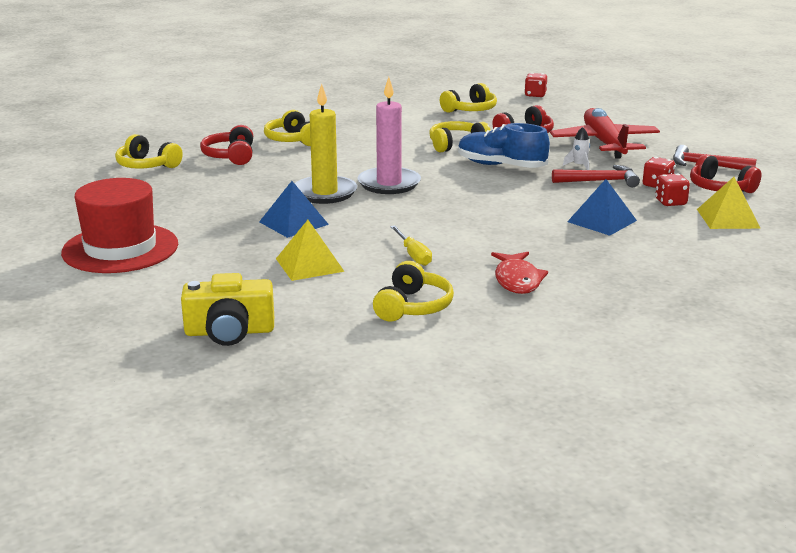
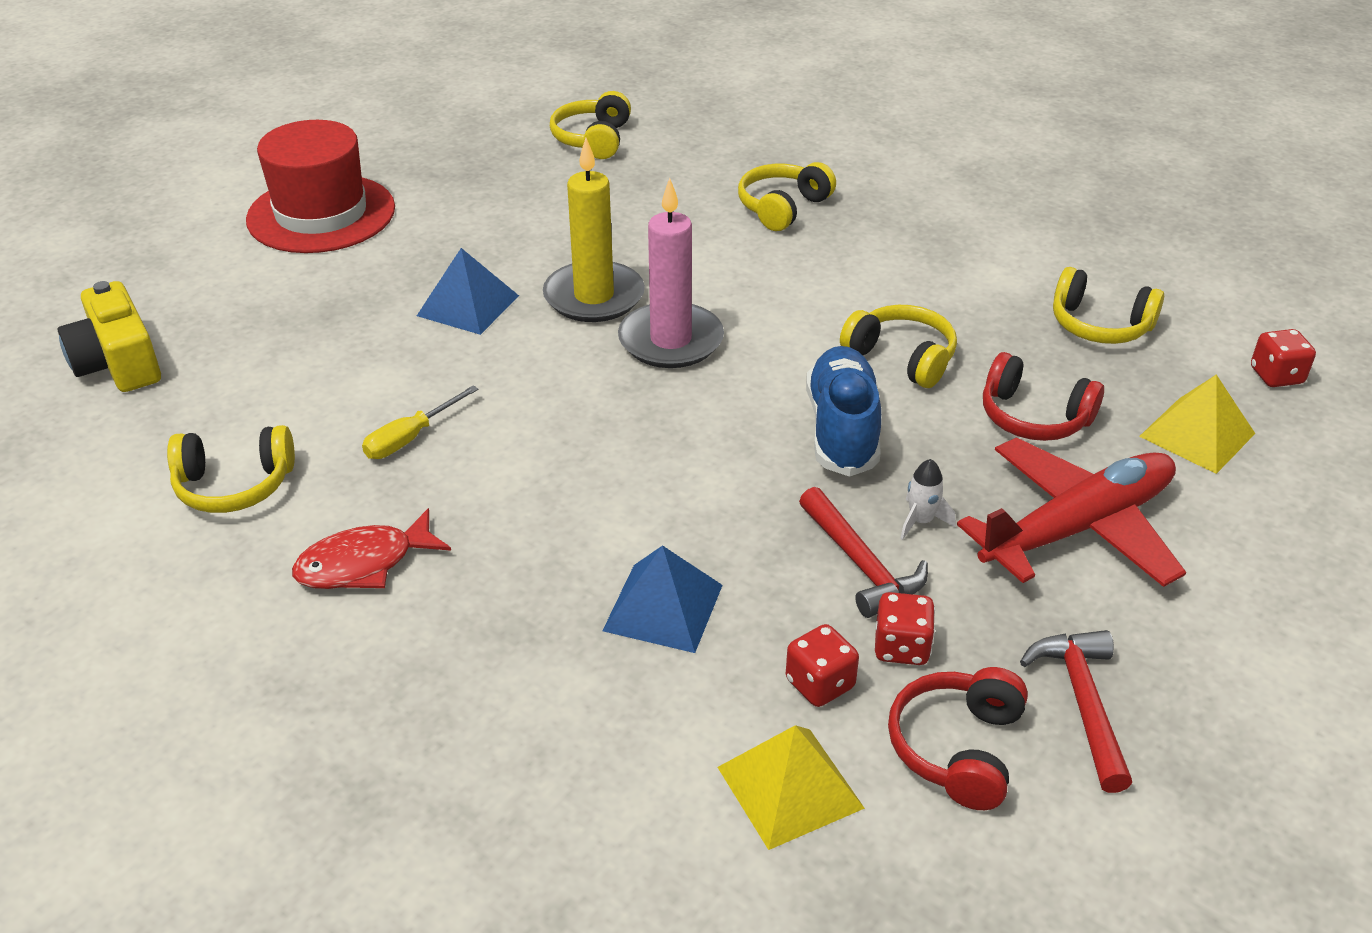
camera: 65 degrees right, 15 degrees up
red headphones [200,125,253,165] -> none
yellow pyramid [276,220,345,281] -> yellow pyramid moved to [1139,375,1255,474]

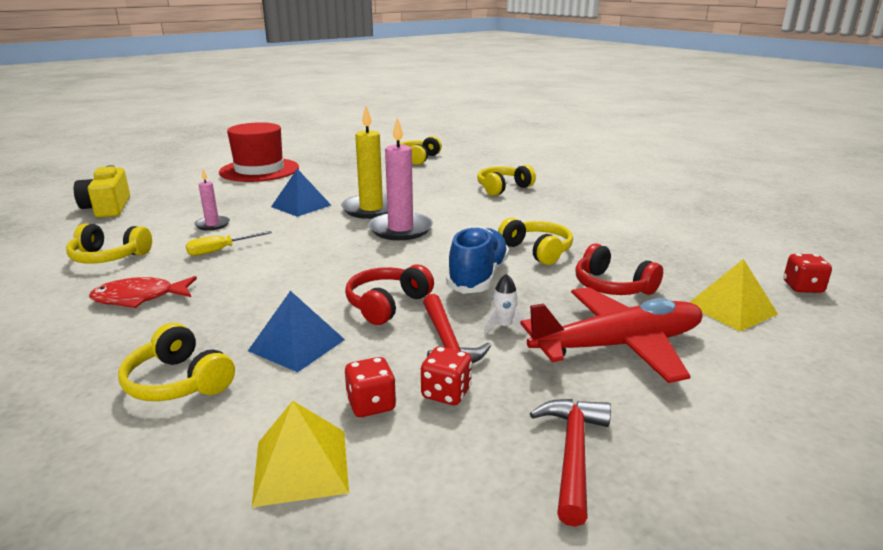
camera: 15 degrees right, 15 degrees down
red headphones [888,667,1028,810] -> red headphones moved to [345,264,434,325]
yellow headphones [1053,267,1164,344] -> yellow headphones moved to [118,323,235,401]
none -> pink candle [194,169,230,231]

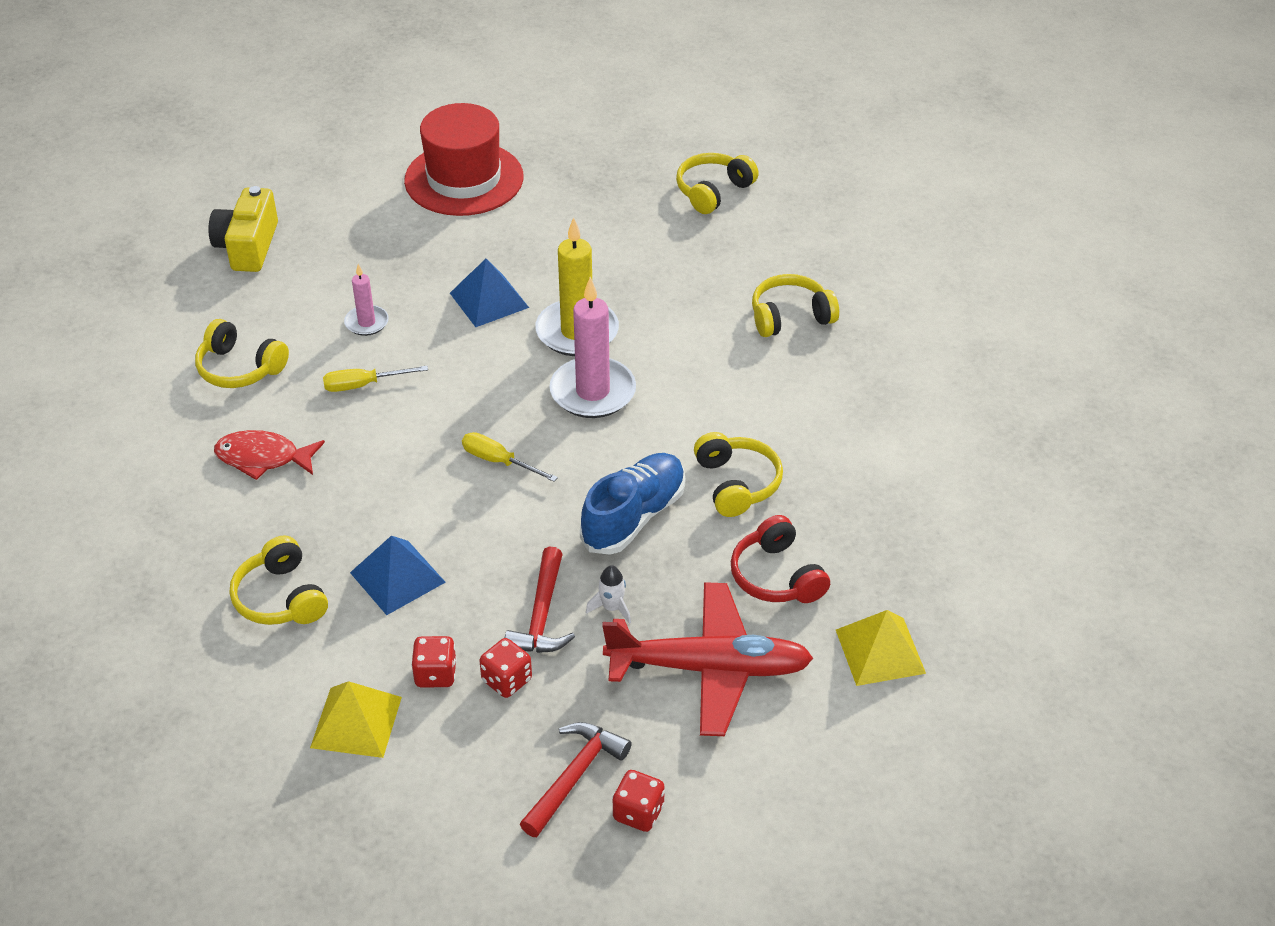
camera: 20 degrees right, 20 degrees up
red headphones [345,264,434,325] -> none
red dice [783,254,832,293] -> red dice moved to [612,770,665,832]
none -> yellow screwdriver [462,432,558,482]

